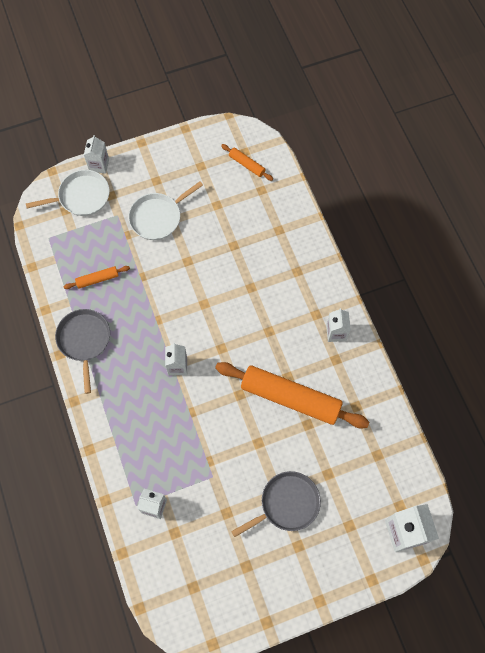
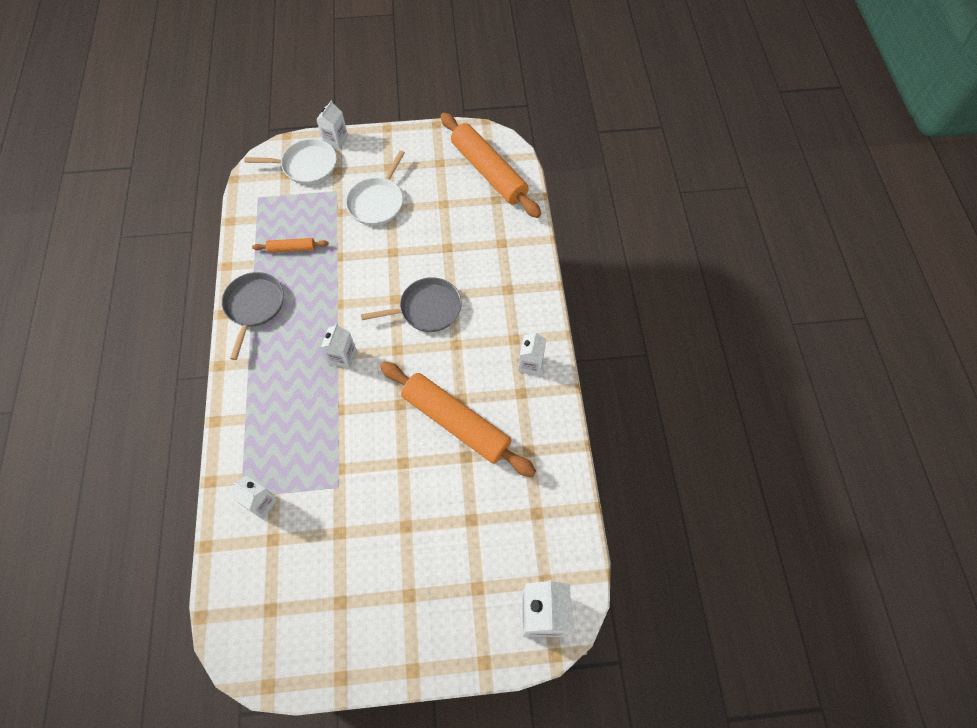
camera: 15 degrees right, 5 degrees down
white pan [128,181,203,240] -> white pan turned 45 degrees counterclockwise [346,150,405,226]
orange rolling pin [221,144,273,181] -> orange rolling pin [441,113,541,218], size x2.24
grey pan [231,471,321,537] -> grey pan moved to [361,277,462,332]

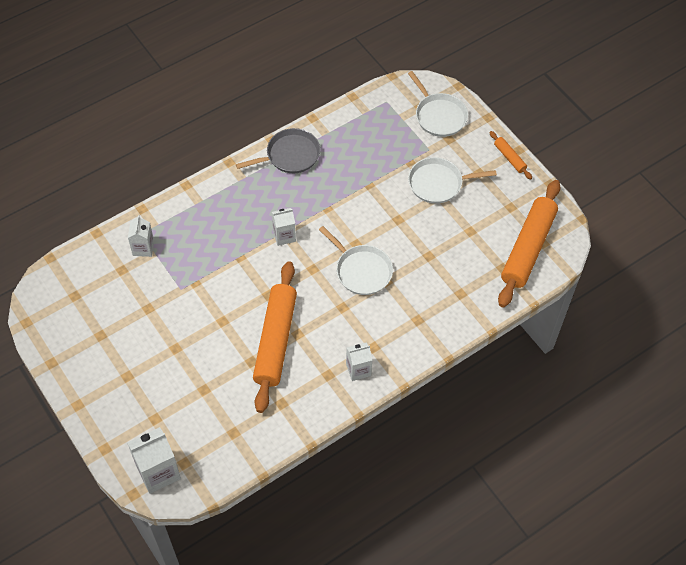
camera: 60 degrees right, 5 degrees down
orange rolling pin [252,238,329,253] -> orange rolling pin moved to [489,131,532,180]
white carton [316,100,348,149] -> none
grey pan [361,277,462,332] -> white pan [319,226,393,295]

